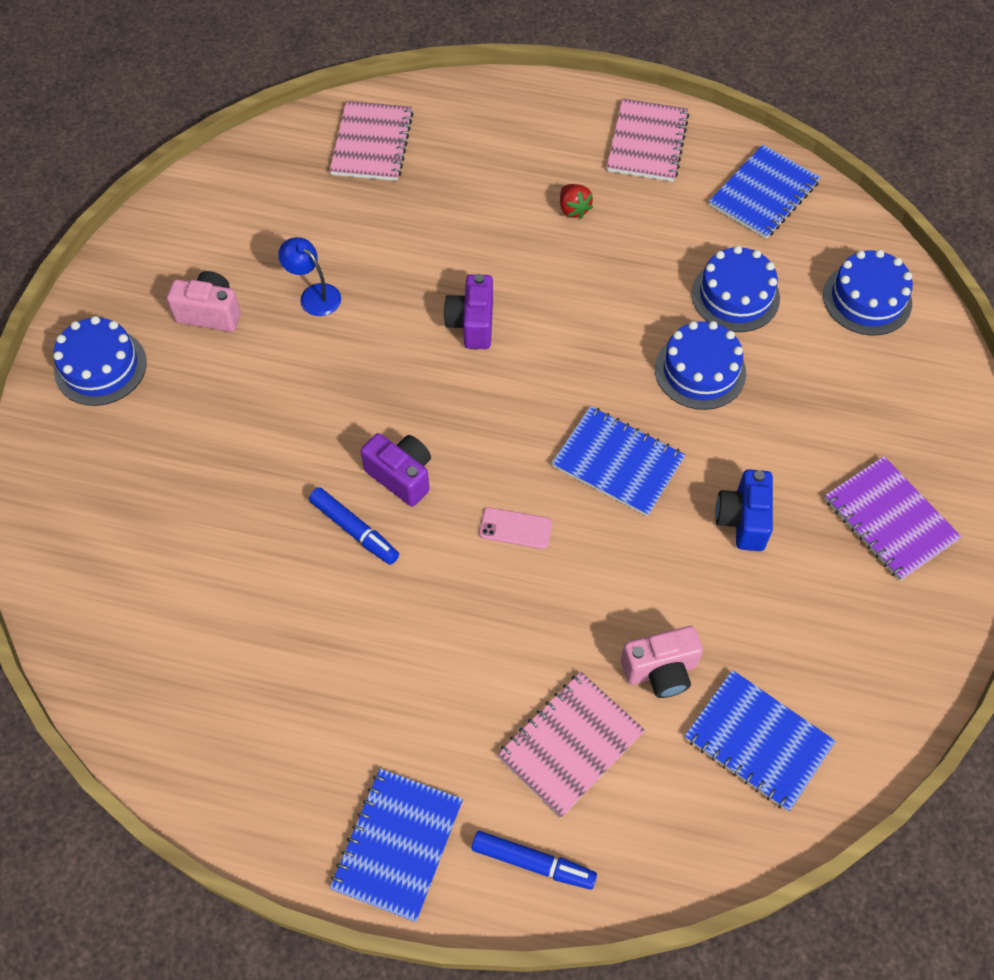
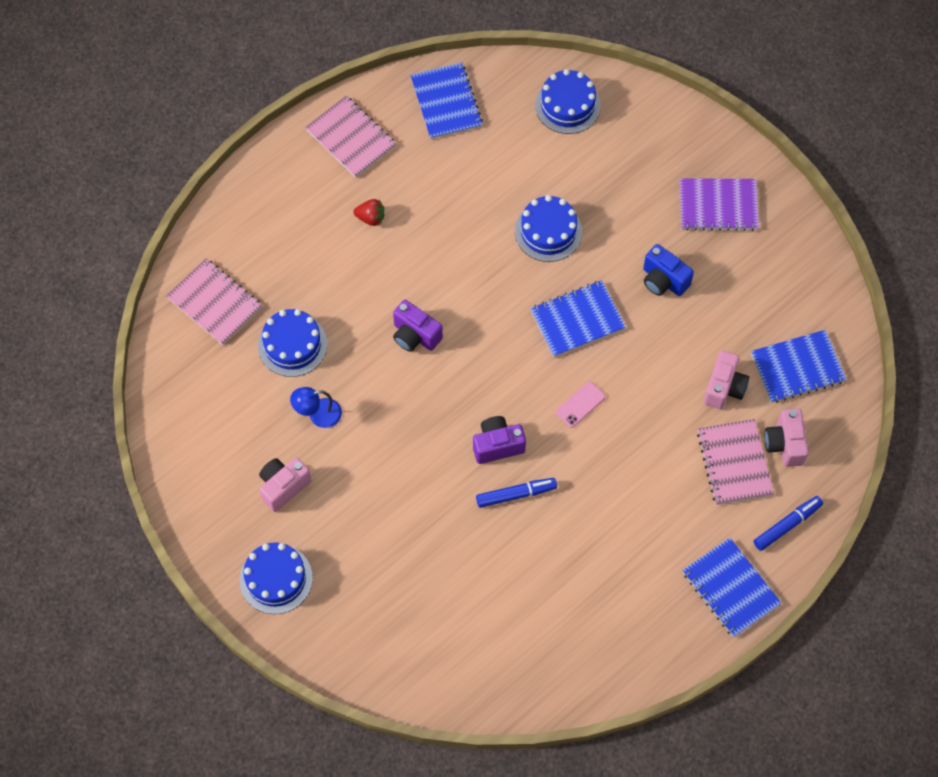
camera: 55 degrees left, 5 degrees up
blue cake [691,246,780,332] -> blue cake moved to [258,309,327,377]
none -> pink camera [765,409,809,467]

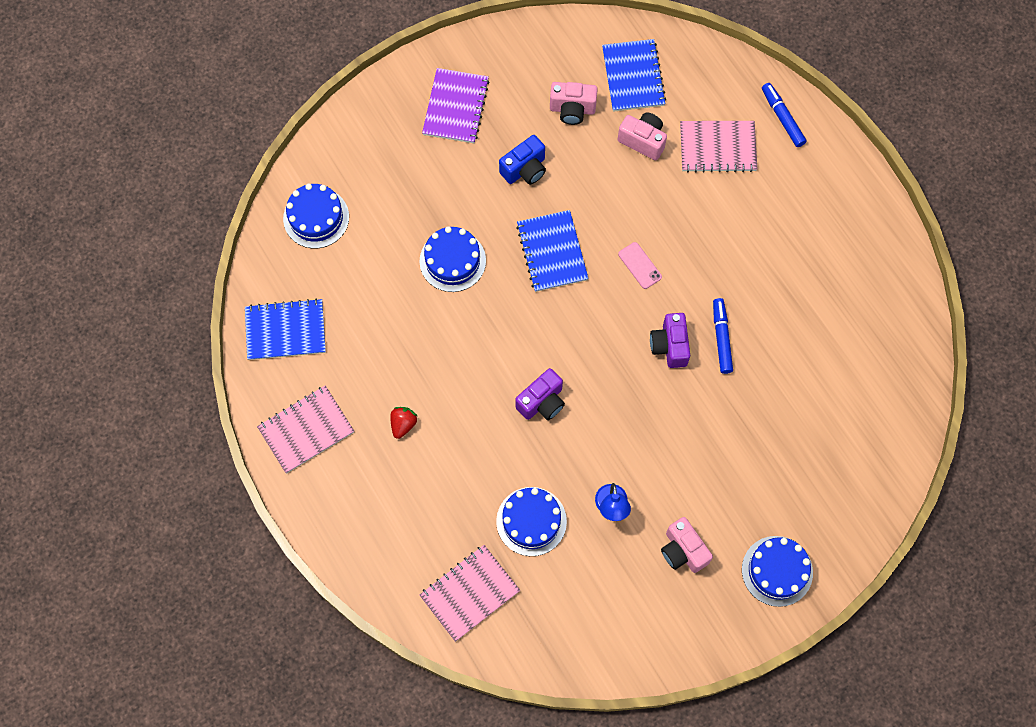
camera: 80 degrees left, 5 degrees up
blue notebook [682,538,782,637] -> none
pink camera [765,409,809,467] -> pink camera moved to [550,82,598,125]

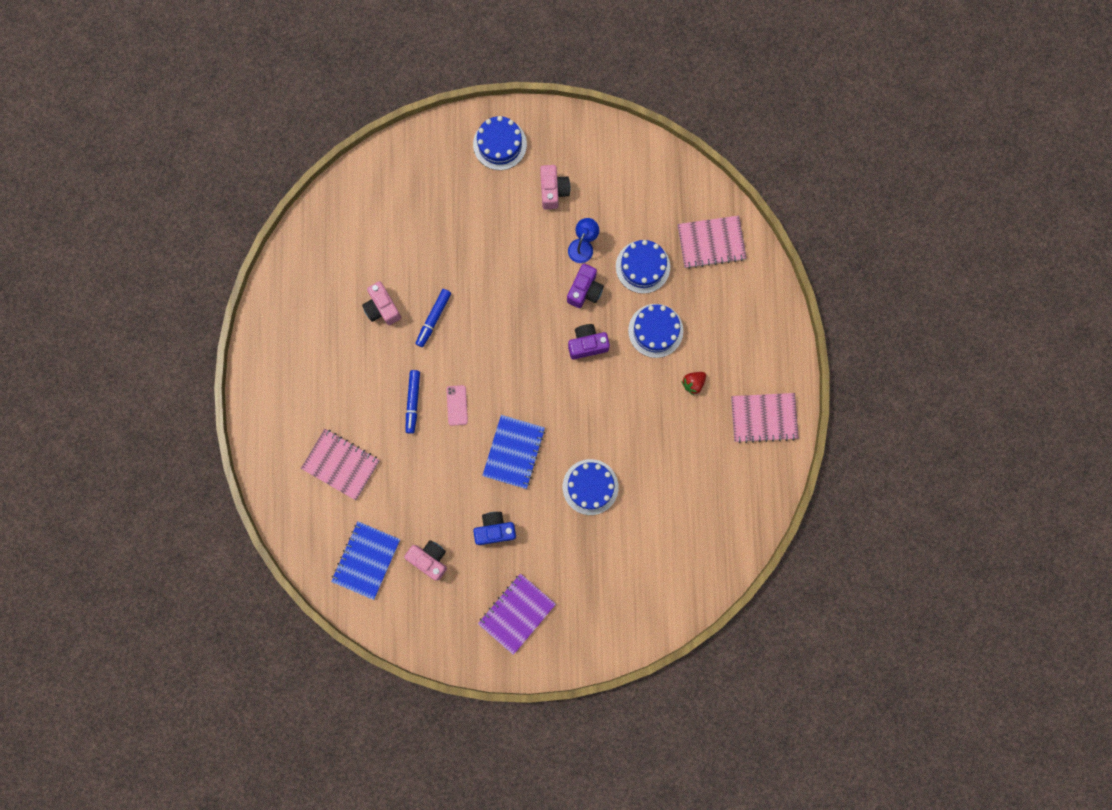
camera: 150 degrees left, 10 degrees up
blue notebook [245,298,326,360] -> none
blue cake [283,184,349,248] -> blue cake moved to [628,304,683,358]
pink camera [617,112,667,160] -> pink camera moved to [362,281,401,325]
purple camera [650,313,690,368] -> purple camera moved to [567,264,604,308]
blue marker [762,83,807,147] -> blue marker moved to [406,370,420,434]

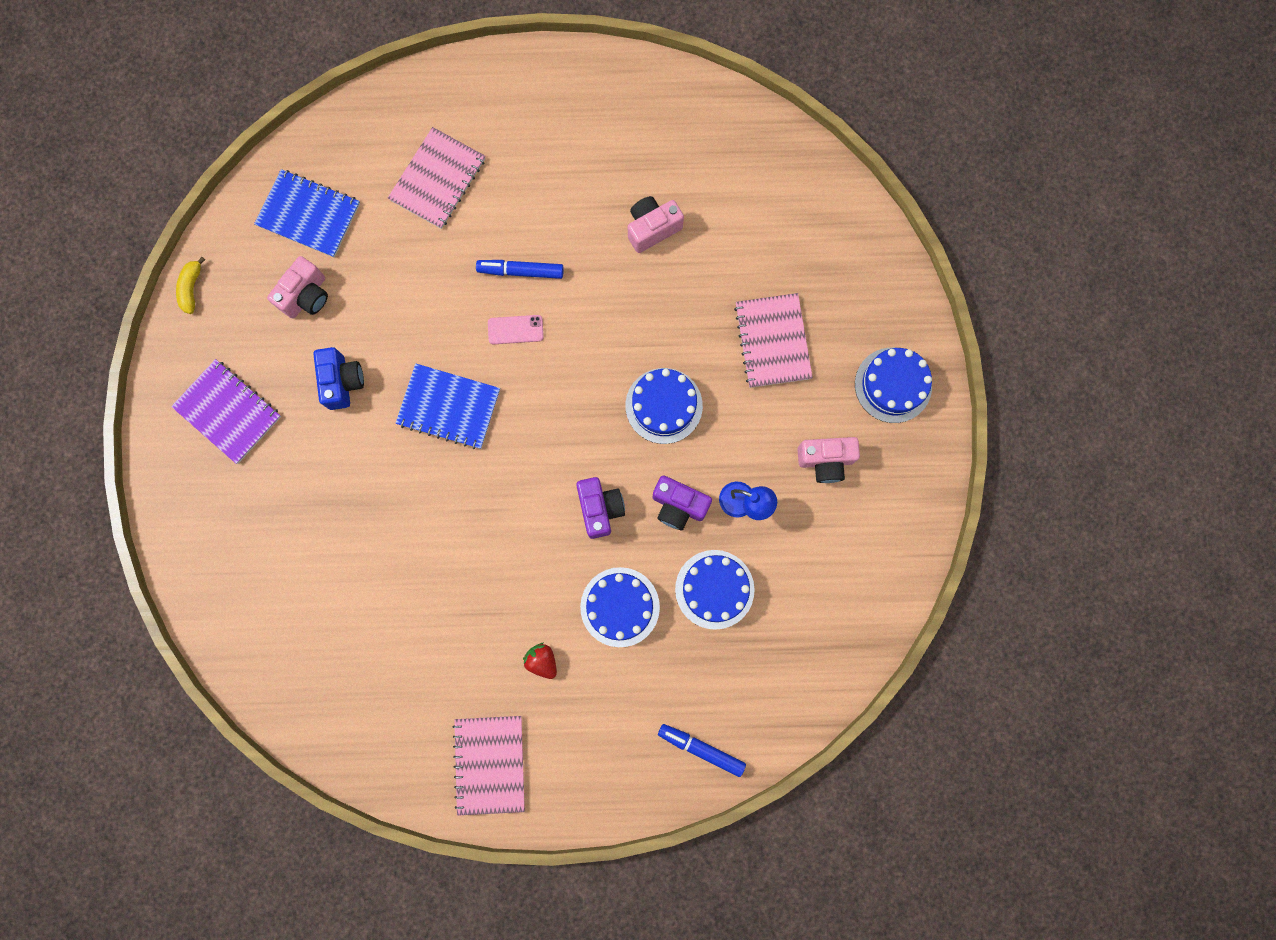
camera: 90 degrees right, 0 degrees up
blue marker [415,289,451,347] -> blue marker moved to [658,724,746,777]
blue cake [563,459,619,515] -> blue cake moved to [625,368,703,444]
pink notebook [677,215,747,269] -> pink notebook moved to [734,293,813,388]
none -> yellow banana [176,257,205,314]

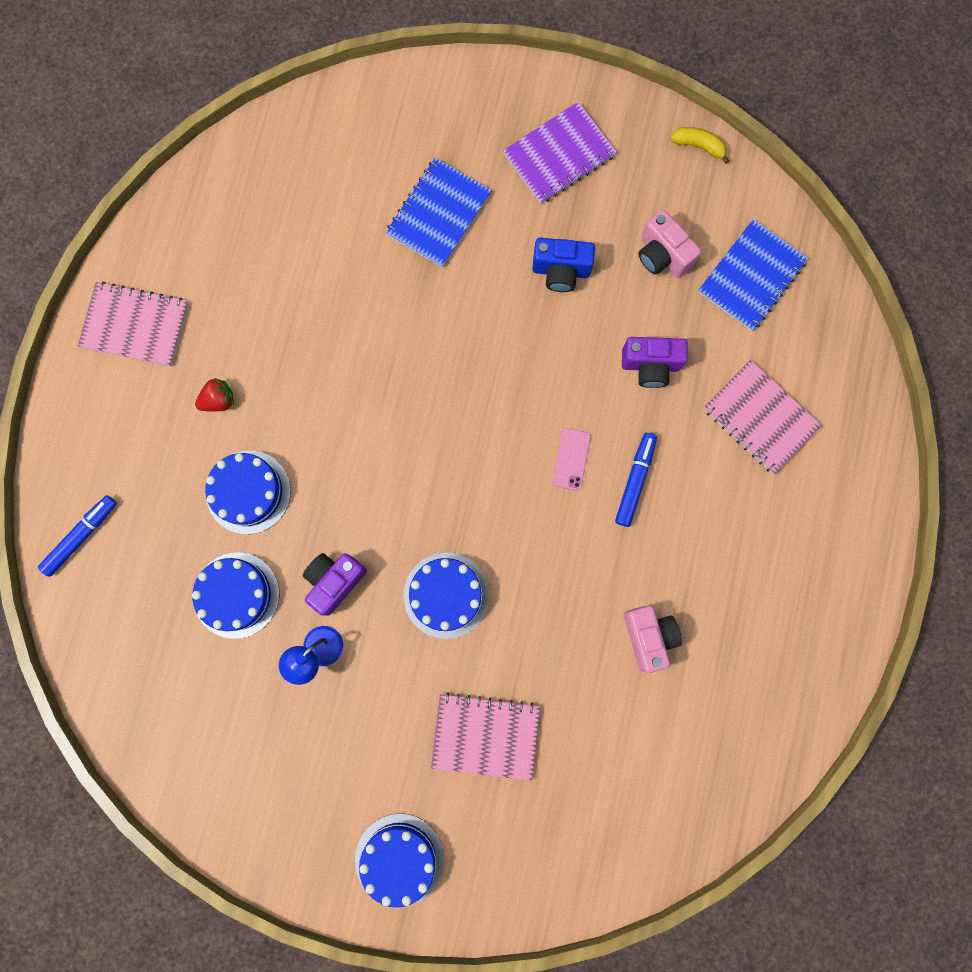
camera: 105 degrees right, 0 degrees up
blue notebook [396,363,500,449] -> blue notebook moved to [385,158,492,268]
purple camera [576,477,625,539] -> purple camera moved to [622,337,688,388]
pink camera [797,437,860,483] -> none

